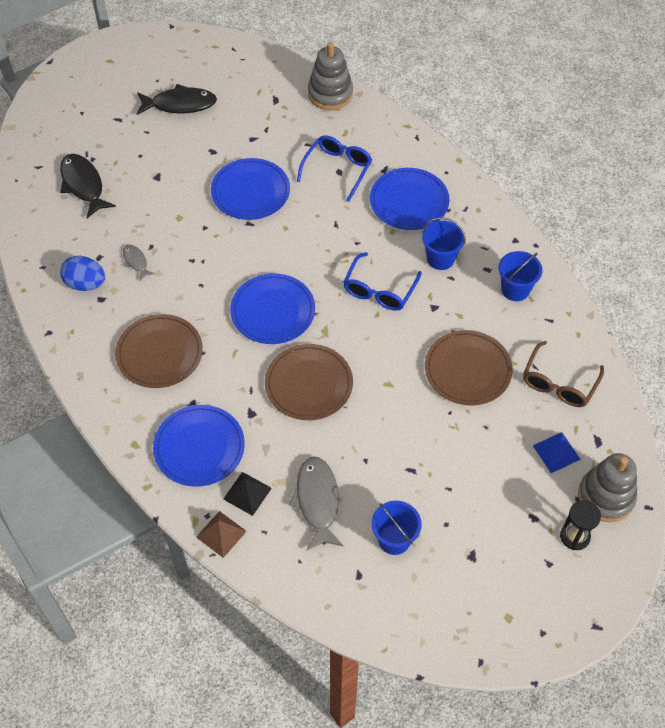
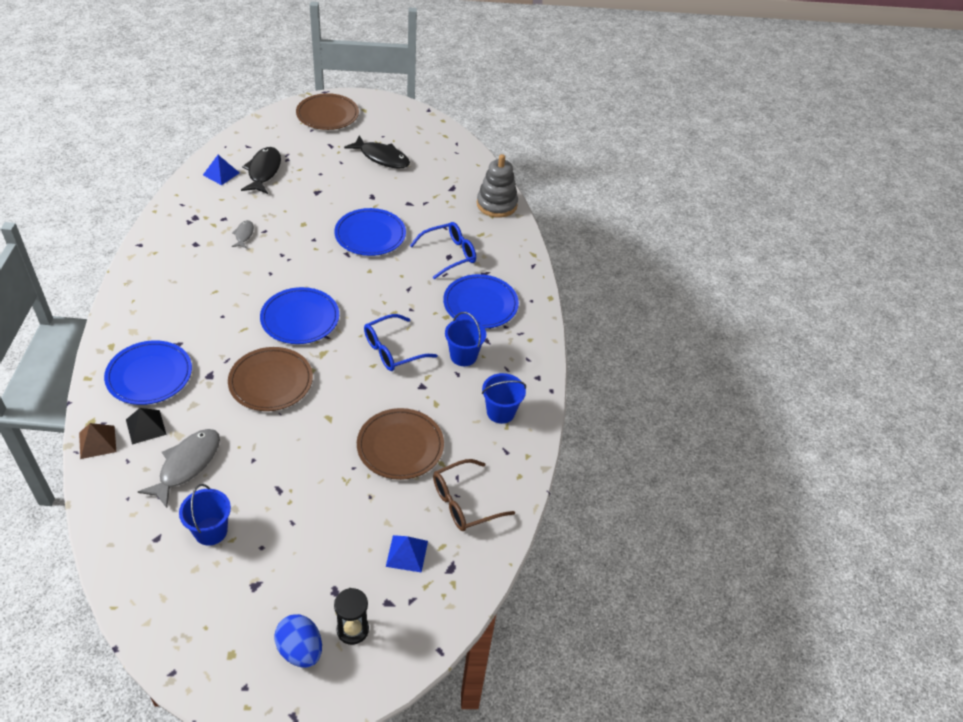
camera: 30 degrees right, 10 degrees down
blue egg [60,256,105,291] -> blue egg moved to [274,614,322,668]
brown plate [115,314,203,388] -> brown plate moved to [296,93,359,130]
grey stacking toy [578,453,637,522] -> none
none -> blue pyramid [203,155,239,185]

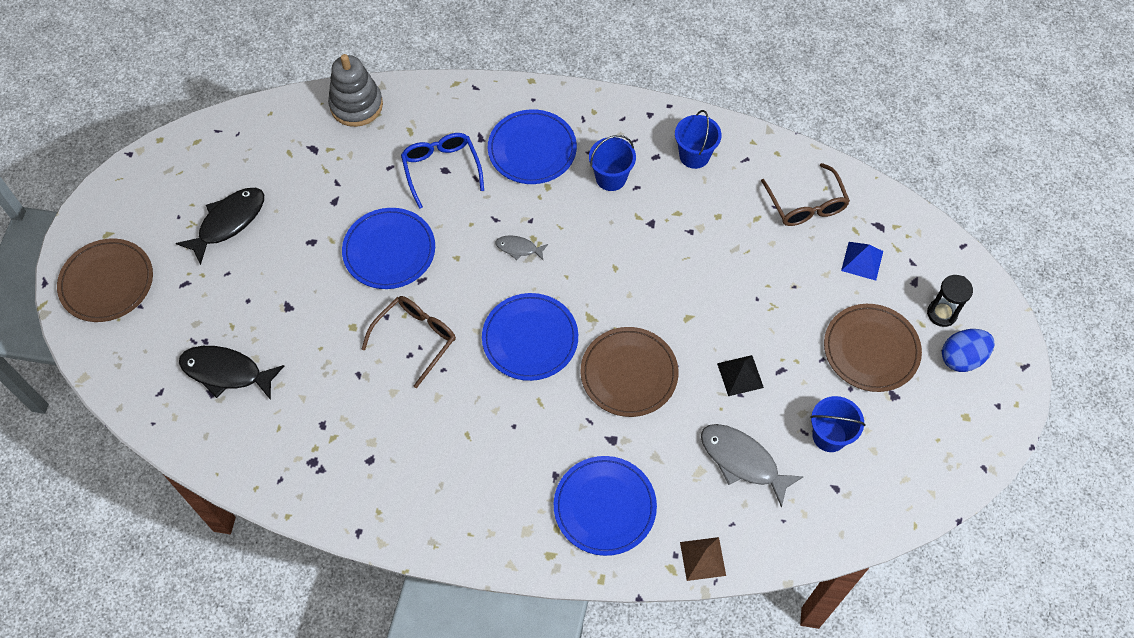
camera: 75 degrees left, 15 degrees up
black pyramid [126,408,167,444] -> black pyramid moved to [717,355,764,396]
blue pyramid [203,155,239,185] -> none
grey fish [232,220,254,248] -> grey fish moved to [495,236,548,260]
brown plate [357,408,444,480] -> brown plate moved to [824,304,922,392]
blue glasses [364,314,438,371] -> none
none -> brown glasses [362,296,456,388]

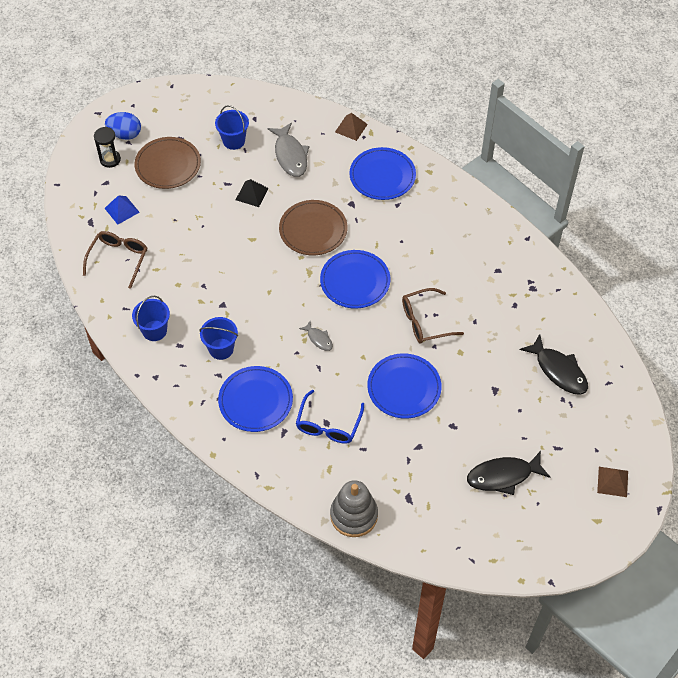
camera: 145 degrees left, 5 degrees down
brown plate [57,239,153,322] -> brown pyramid [597,467,628,497]

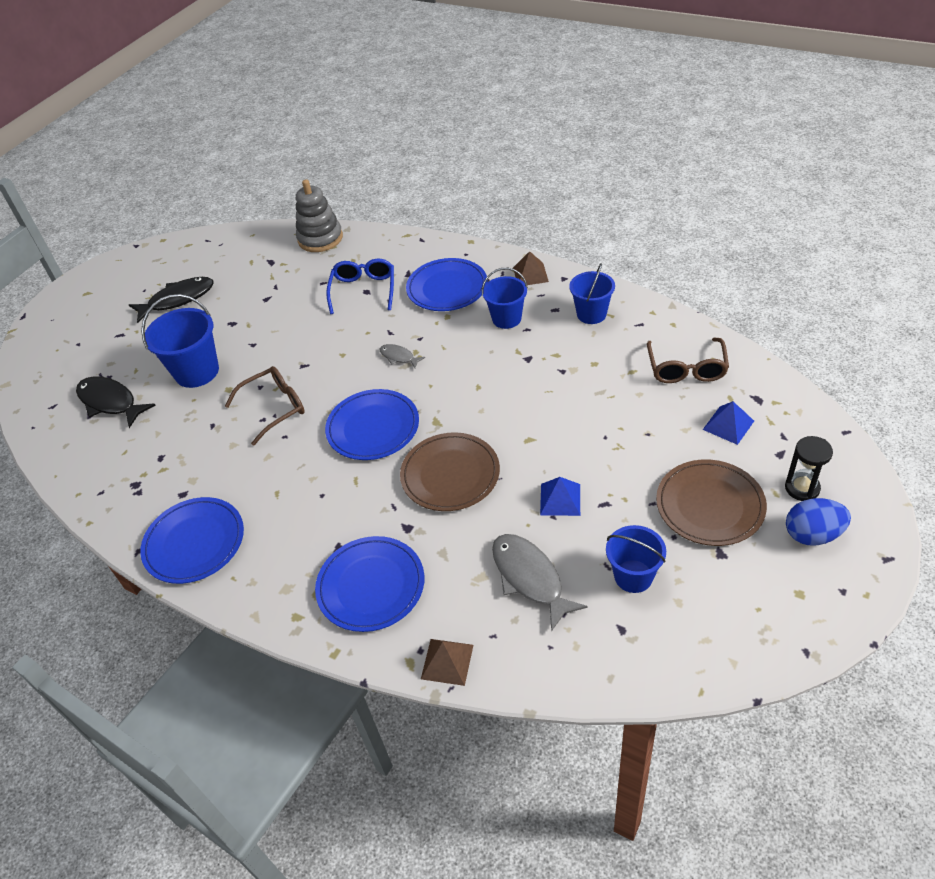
camera: 170 degrees right, 10 degrees down
black pyramid [236,179,269,207] -> blue pyramid [540,477,580,516]
blue plate [367,353,442,419] -> blue plate moved to [140,497,244,584]
brown pyramid [597,467,628,497] -> brown pyramid moved to [513,251,549,285]
none -> blue bucket [141,294,219,388]

